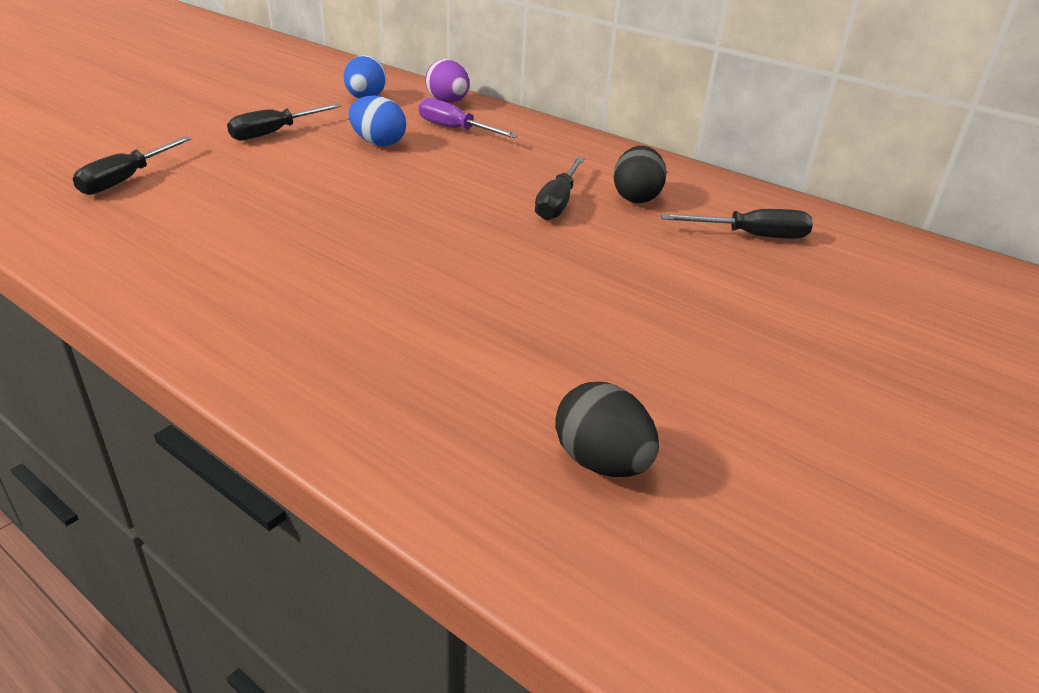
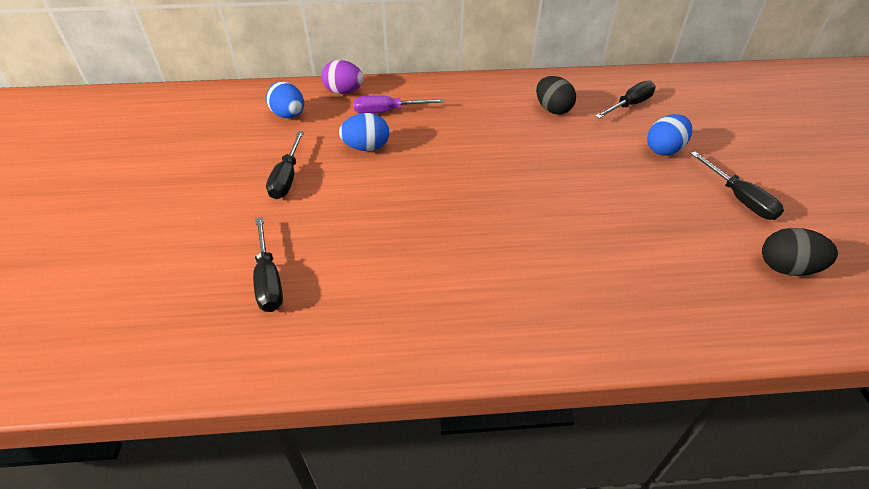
camera: 40 degrees left, 10 degrees up
black screwdriver [535,157,585,220] -> black screwdriver moved to [690,152,784,220]
none -> blue egg [647,114,692,155]

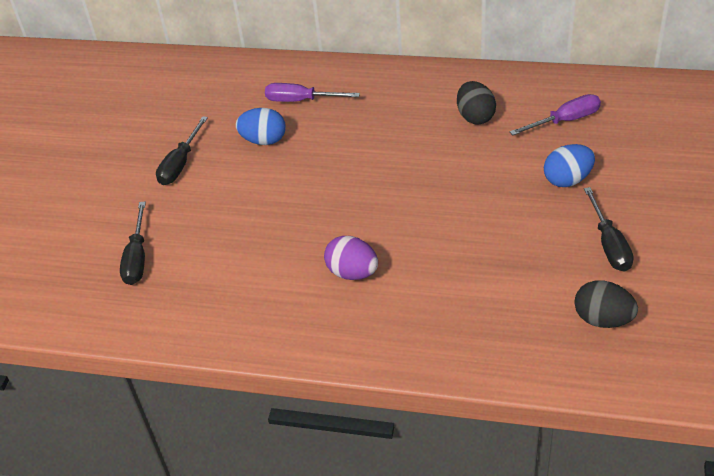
camera: 20 degrees right, 0 degrees up
blue egg [266,81,304,118] -> none
purple egg [322,60,364,94] -> purple egg moved to [324,236,378,280]
black screwdriver [595,81,656,119] -> purple screwdriver [510,94,601,135]

